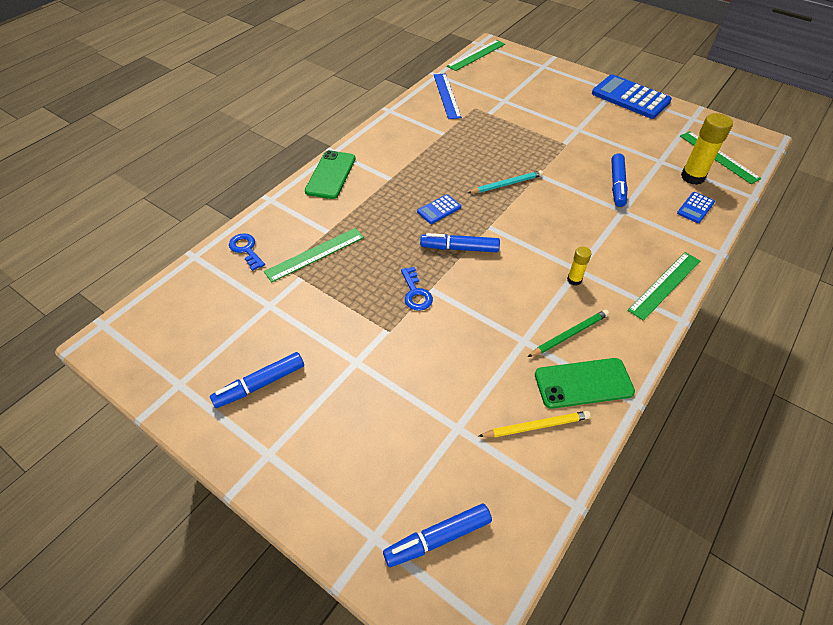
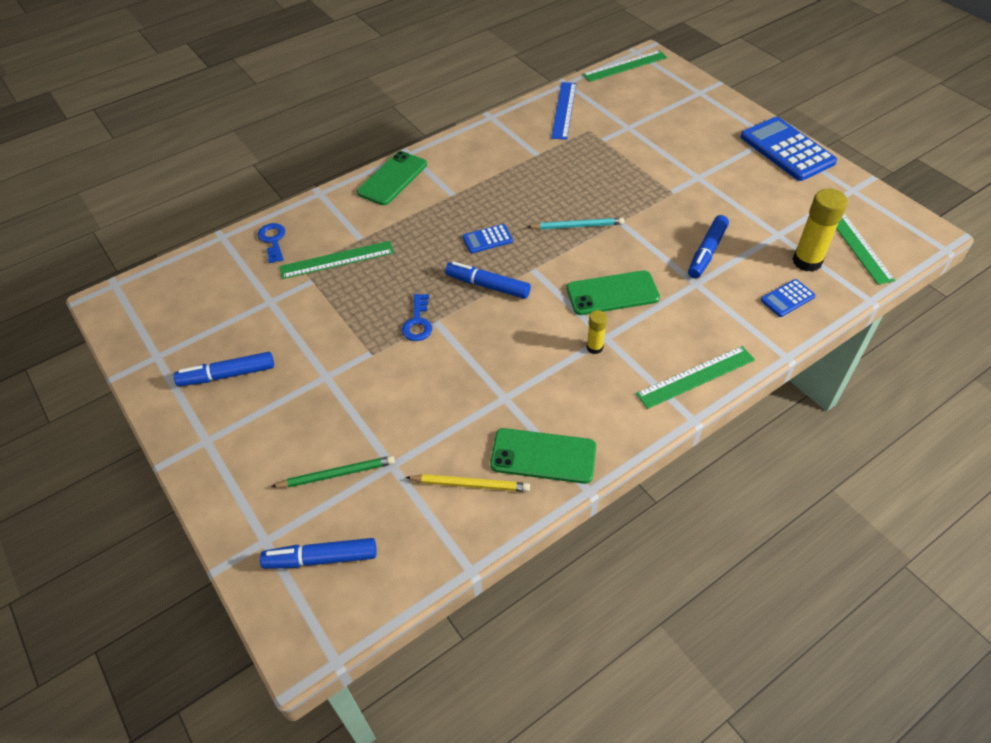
camera: 20 degrees right, 0 degrees up
green pencil [528,310,609,357] -> green pencil moved to [271,456,395,488]
none -> green phone [566,270,660,315]

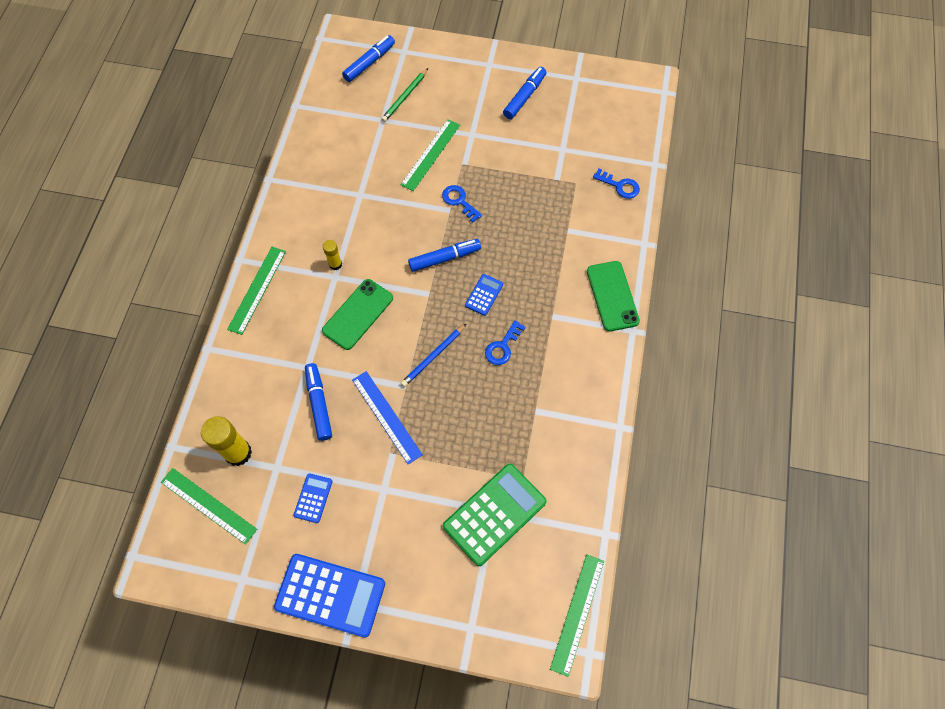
camera: 135 degrees right, 15 degrees up
green ruler [279,241,394,279] -> green ruler moved to [400,119,460,191]
yellow pencil [405,474,530,492] -> none
green phone [490,428,596,484] -> none
turquoise pencil [528,218,624,230] -> blue pencil [401,324,466,387]
blue ruler [551,82,577,140] -> blue ruler moved to [352,371,423,464]
blue calculator [761,279,816,317] -> blue calculator moved to [294,473,333,523]
none -> green calculator [443,464,547,566]
none -> blue key [485,320,526,365]

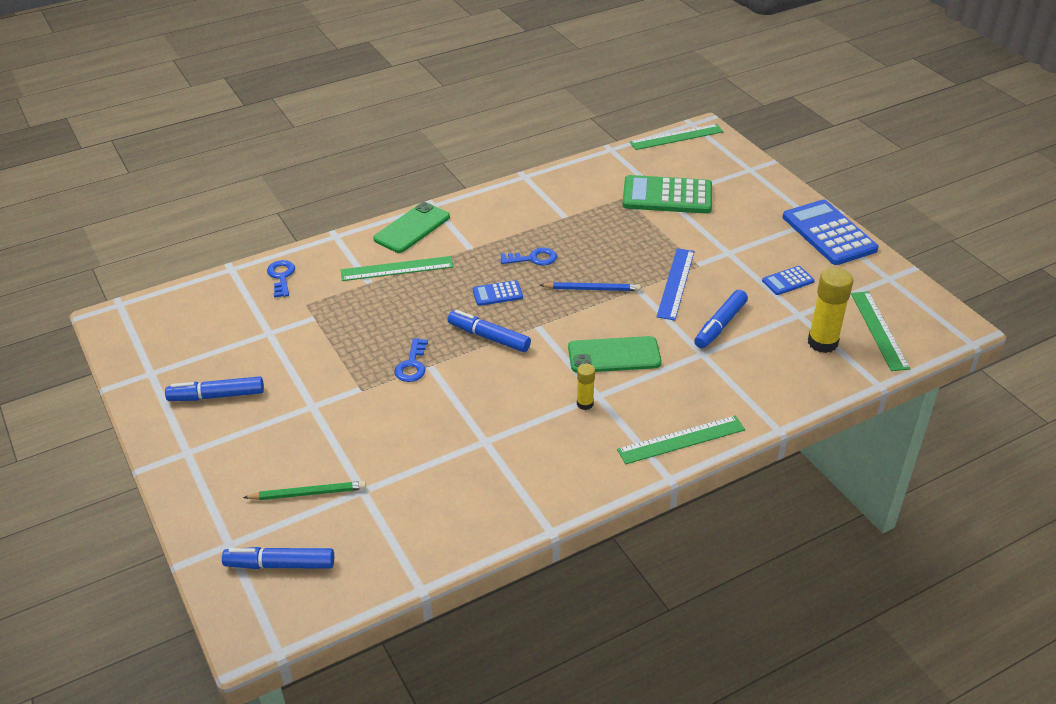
camera: 130 degrees left, 25 degrees down
green ruler [400,119,460,191] -> green ruler moved to [341,256,454,281]

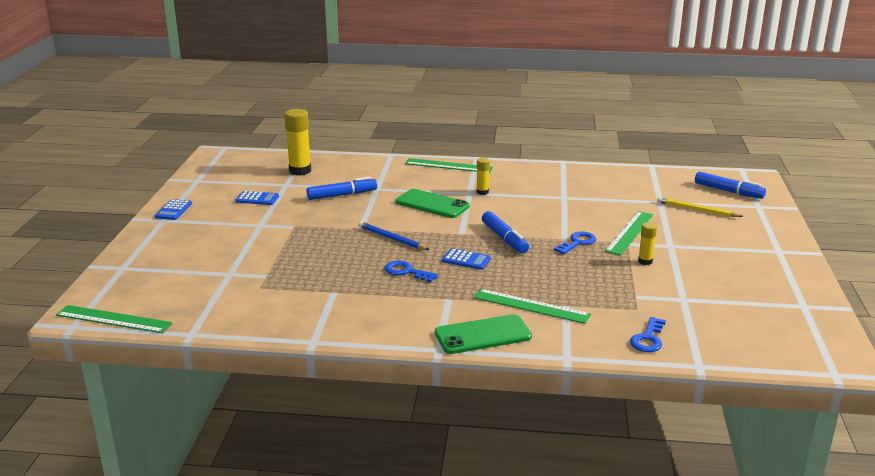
camera: 145 degrees left, 15 degrees down
blue marker [165,376,264,401] -> none
green pencil [243,481,366,500] -> yellow pencil [657,197,743,217]
green calculator [622,175,712,214] -> none
blue ruler [657,248,694,320] -> none
blue calculator [783,200,879,265] -> blue calculator [155,199,192,220], size x0.48
green ruler [851,291,910,371] -> green ruler moved to [605,211,653,255]
none -> yellow glue stick [638,222,657,265]

